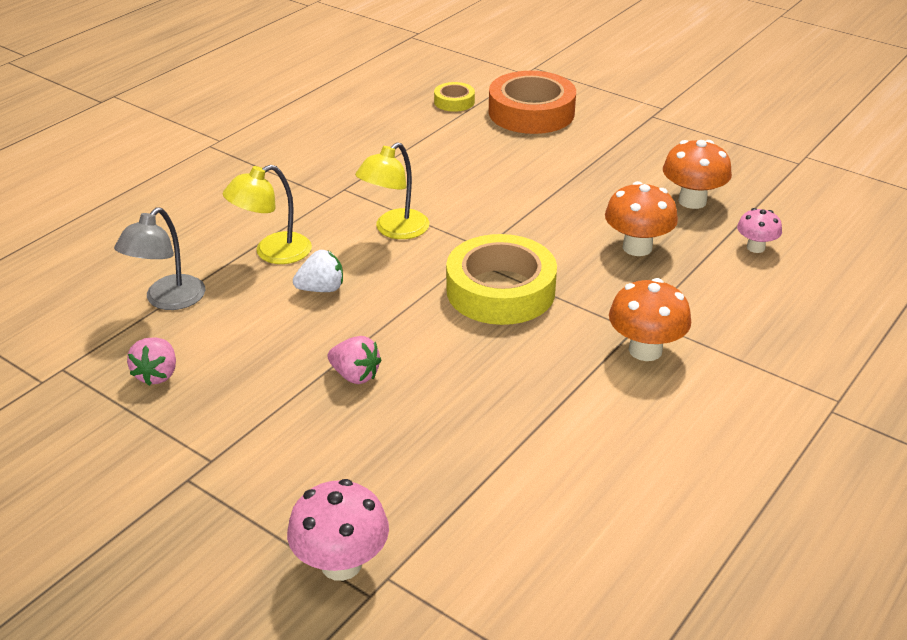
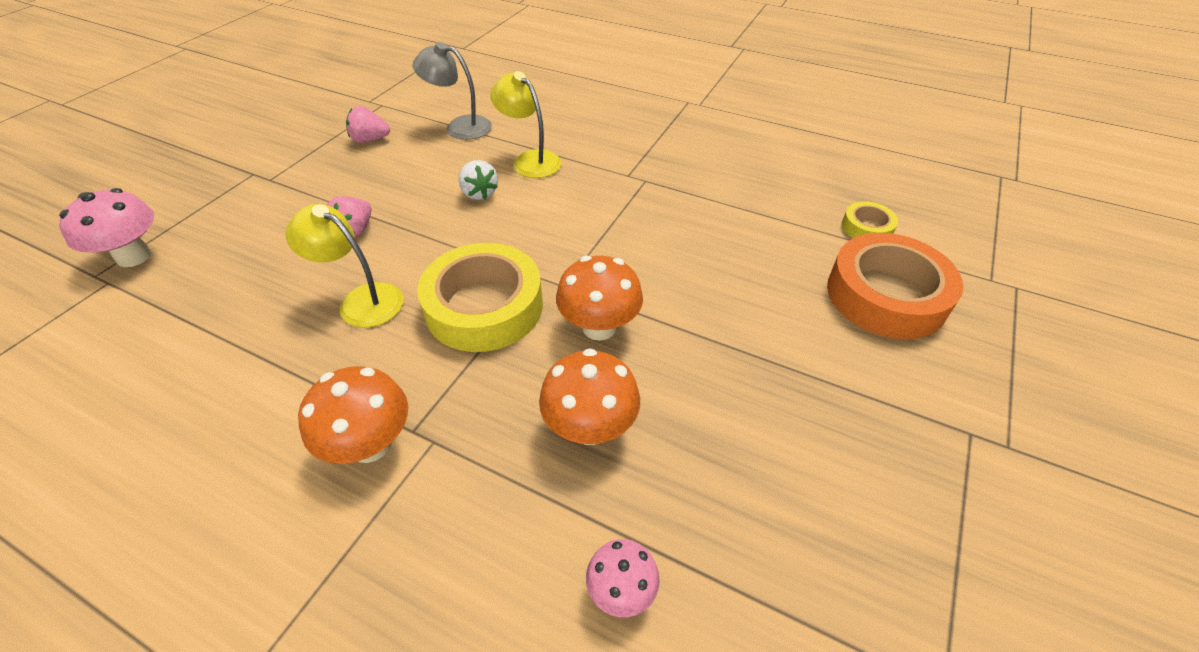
camera: 80 degrees right, 10 degrees up
yellow lamp [355,142,429,239] -> yellow lamp moved to [286,204,404,328]
orange mushroom [663,140,732,209] -> orange mushroom moved to [556,256,643,341]

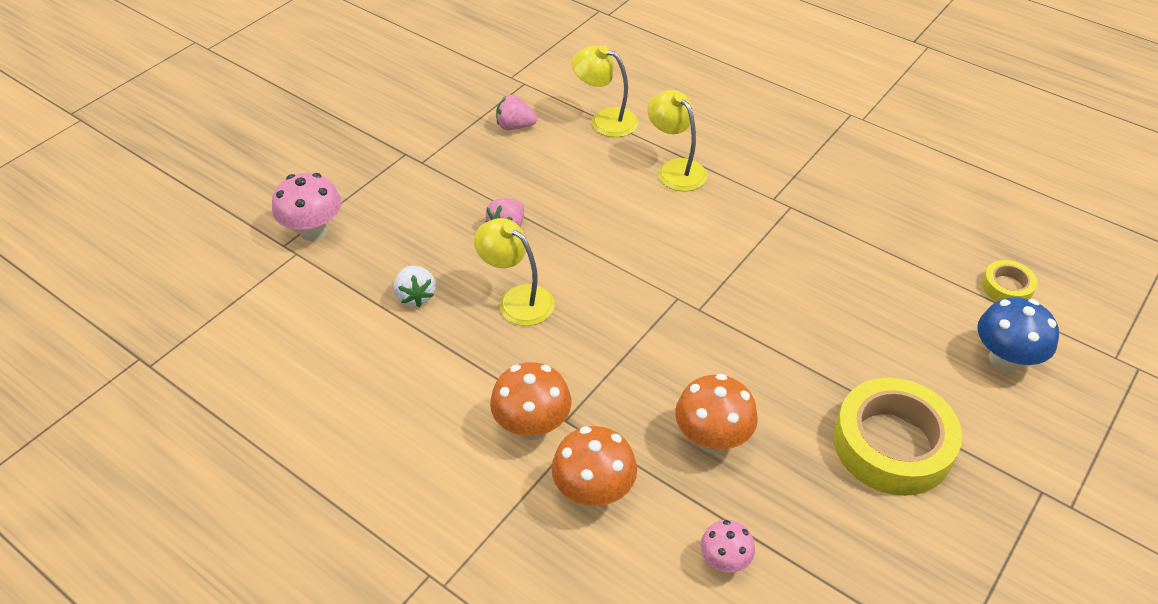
camera: 10 degrees right, 0 degrees up
grey lamp [413,42,492,140] -> yellow lamp [571,45,638,137]
yellow tape [417,243,543,352] -> yellow tape moved to [833,378,962,496]
white strawberry [458,160,498,200] -> white strawberry moved to [394,265,436,307]
orange mushroom [556,256,643,341] -> orange mushroom moved to [551,426,637,507]
orange tape [827,233,963,339] -> blue mushroom [977,297,1059,372]

